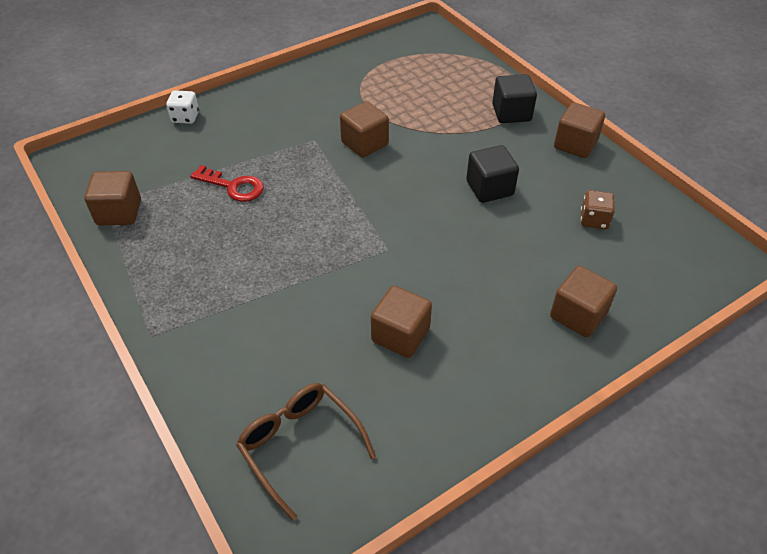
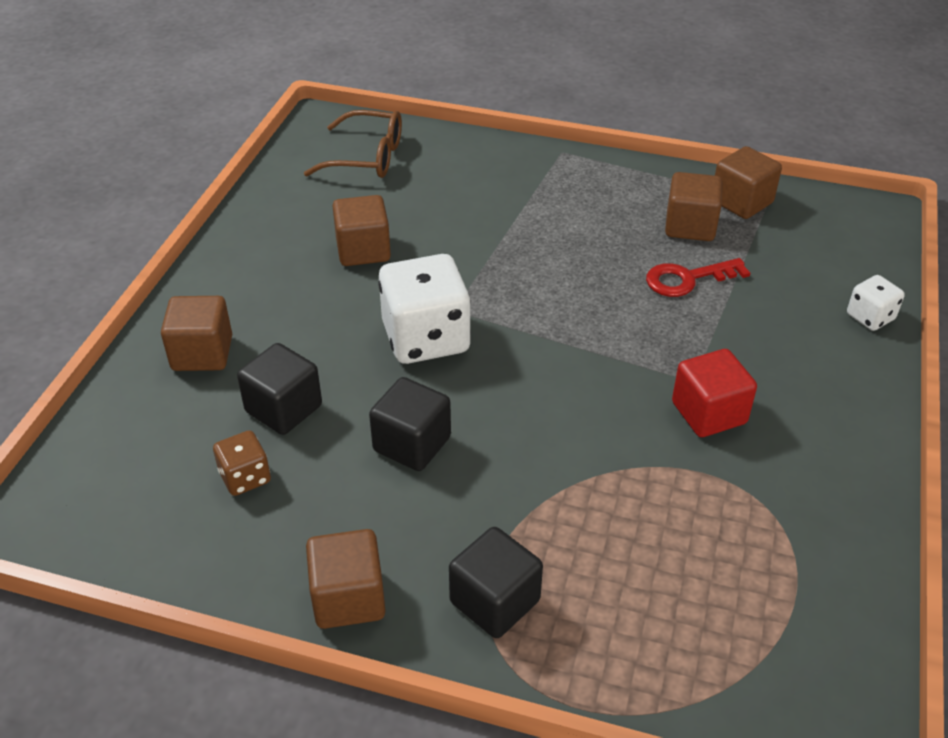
camera: 140 degrees right, 5 degrees down
brown cube [340,101,389,158] -> brown cube moved to [665,172,722,241]
none -> black cube [237,343,322,435]
none -> white dice [378,254,471,364]
none -> red cube [672,349,757,437]

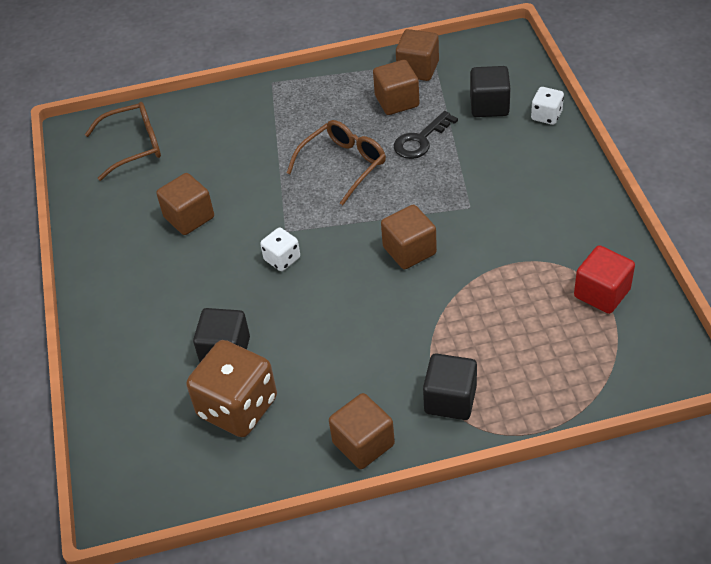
camera: 25 degrees left, 5 degrees up
brown cube [161,296,232,371] -> brown cube moved to [381,205,437,269]
brown dice [213,430,271,496] -> brown dice [186,340,277,437], size x2.00
black cube [369,377,451,471] -> black cube moved to [470,66,510,117]
white dice [378,254,471,364] -> white dice [260,228,300,271], size x0.50
red key [646,258,750,297] -> black key [394,111,458,159]
red cube [672,349,757,437] -> red cube moved to [574,245,635,314]
none -> brown glasses [287,120,386,205]

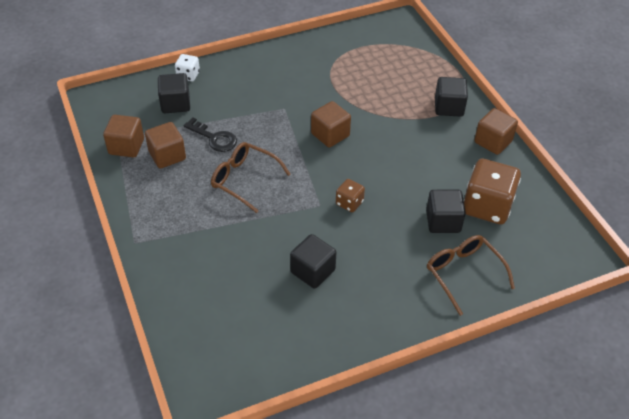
camera: 105 degrees left, 0 degrees up
brown glasses [85,102,161,181] -> brown glasses moved to [427,235,515,316]
brown cube [156,173,214,235] -> black cube [290,234,336,289]
white dice [260,228,300,271] -> brown dice [336,179,365,212]
red cube [574,245,635,314] -> none

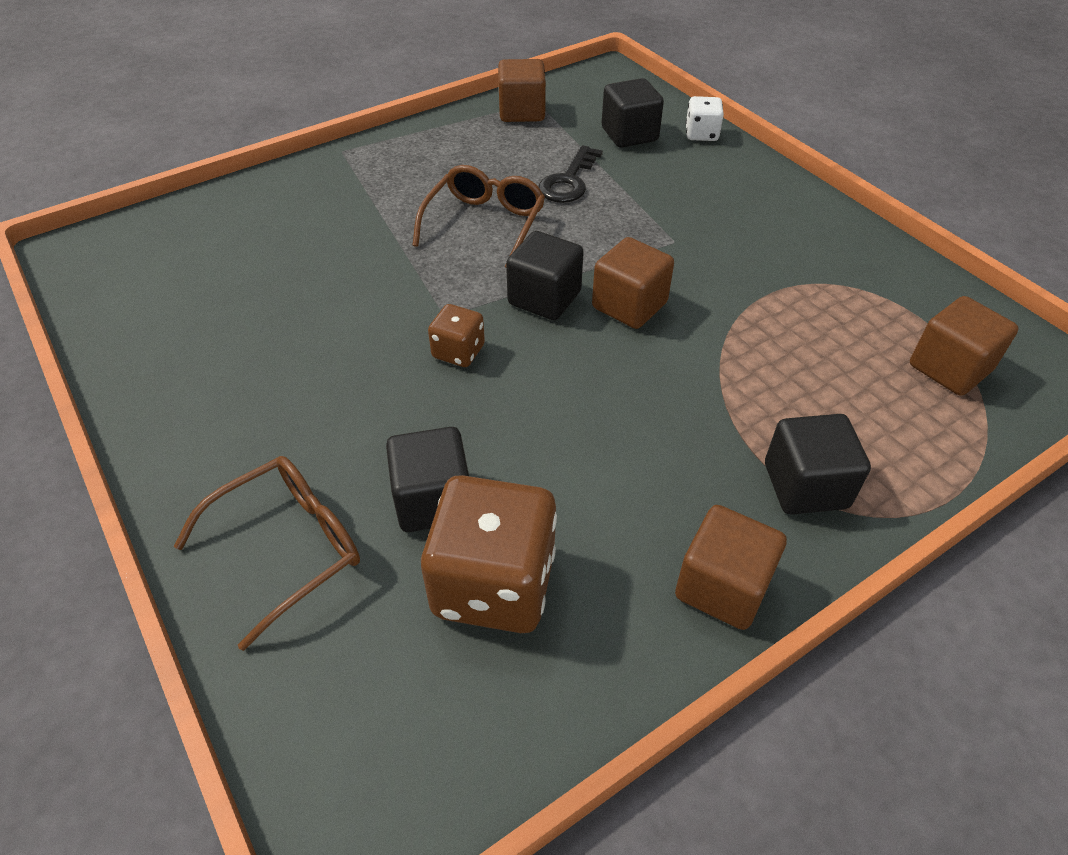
camera: 80 degrees right, 0 degrees up
brown cube [145,122,186,169] -> brown cube moved to [910,296,1019,396]
black cube [290,234,336,289] -> black cube moved to [506,231,584,320]

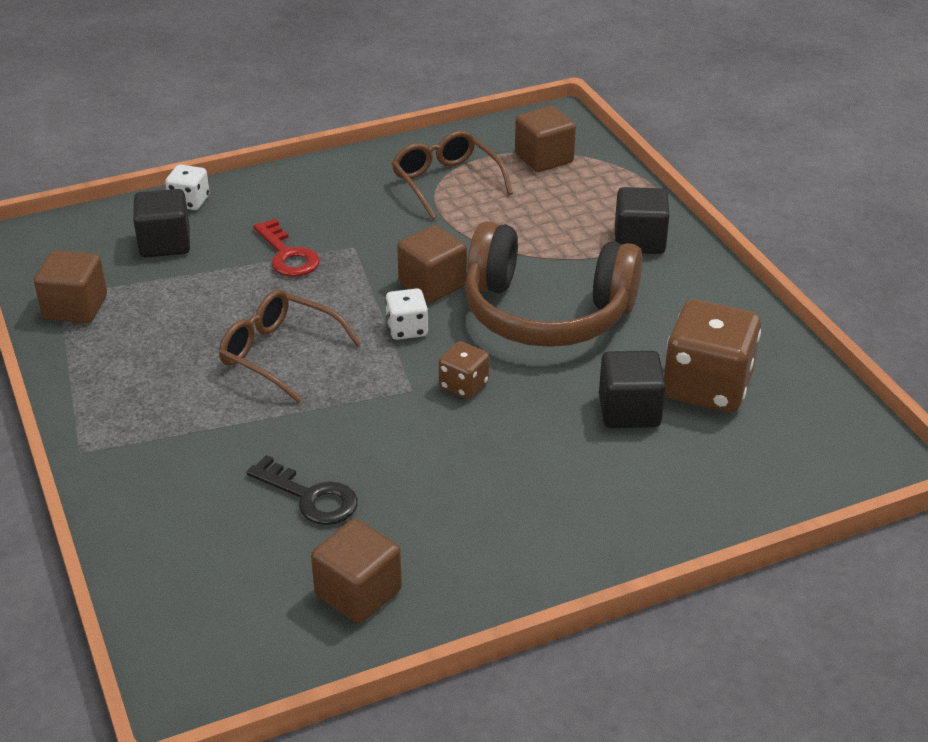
camera: 80 degrees left, 10 degrees down
brown glasses [174,456,360,651] -> brown glasses moved to [392,130,513,220]
black cube [506,231,584,320] -> white dice [385,288,428,340]
black key [538,145,603,203] -> black key moved to [246,455,358,525]
brown cube [675,505,787,630] -> brown cube moved to [311,519,402,623]
none -> red key [253,219,320,277]
none -> brown headphones [465,221,643,347]

